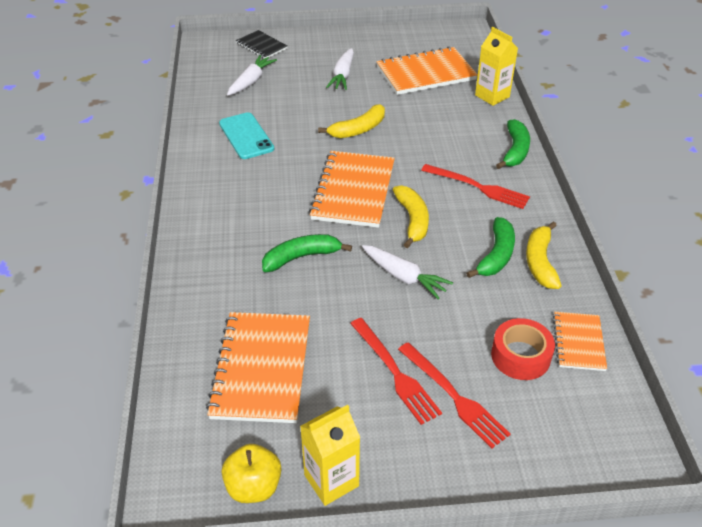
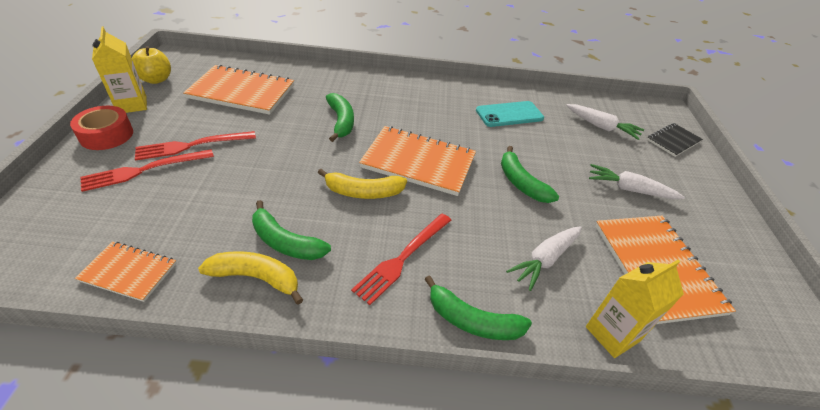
camera: 95 degrees right, 0 degrees up
yellow banana [318,104,385,138] -> green banana [501,146,559,203]
white carrot [362,245,453,300] -> white carrot moved to [506,226,582,291]
red tape [491,318,555,380] -> red tape moved to [70,106,133,150]

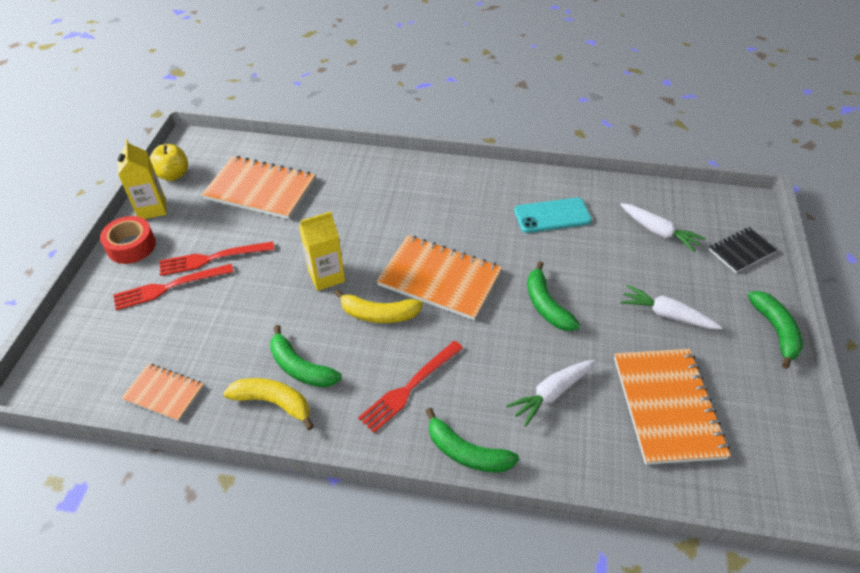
camera: 10 degrees right, 5 degrees up
green banana [326,93,354,142] -> green banana moved to [748,291,803,369]
yellow carton [586,260,684,358] -> yellow carton moved to [299,211,345,291]

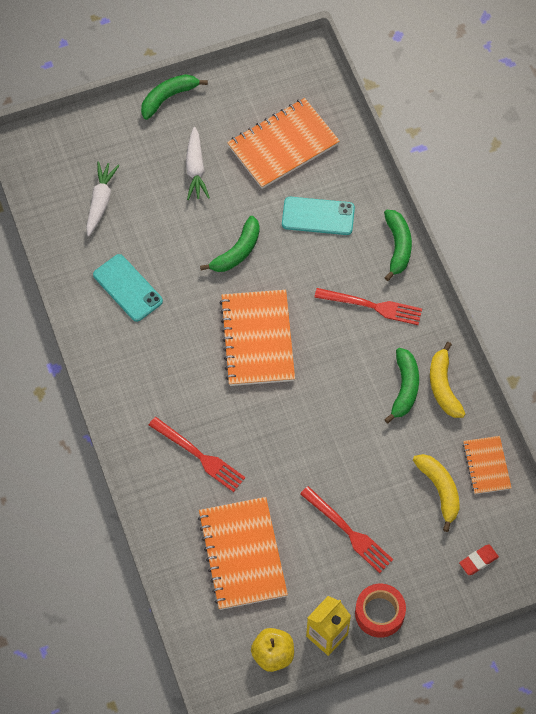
camera: 120 degrees left, 15 degrees up
red fork [113,264,234,310] -> red fork moved to [149,417,245,492]
yellow carton [299,211,345,291] -> none
yellow banana [334,289,423,323] -> yellow banana moved to [413,454,459,532]
white carrot [506,360,595,427] -> turquoise phone [282,197,355,235]
black notebook [708,227,777,273] -> none
none -> red eraser [459,545,499,575]

